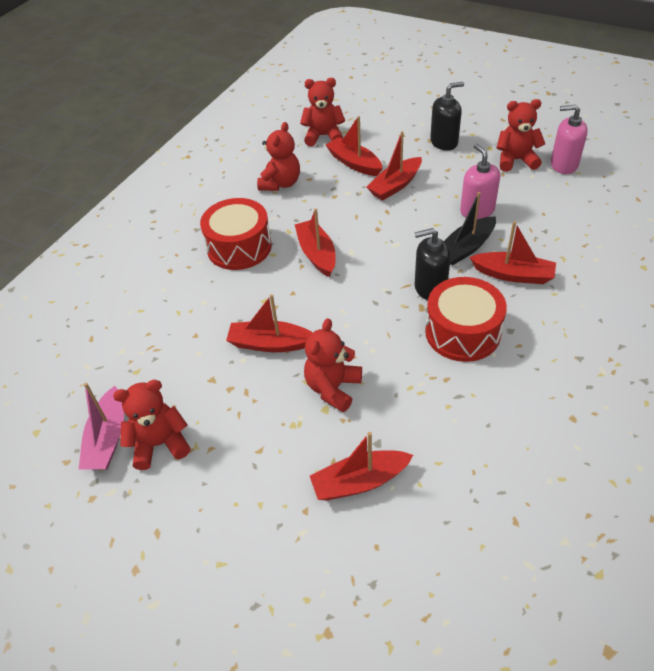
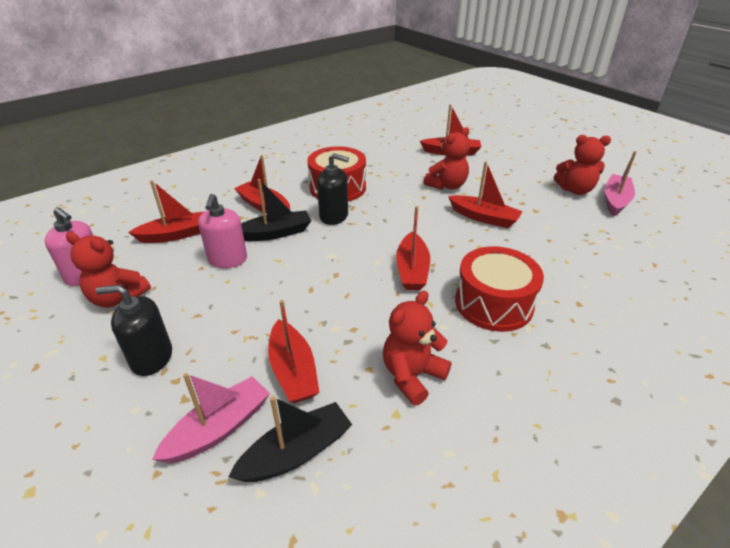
camera: 160 degrees left, 10 degrees down
red teddy bear [300,78,345,146] -> black boat [228,396,352,482]
red boat [366,131,422,200] -> red boat moved to [128,180,203,243]
none -> pink boat [152,373,270,463]

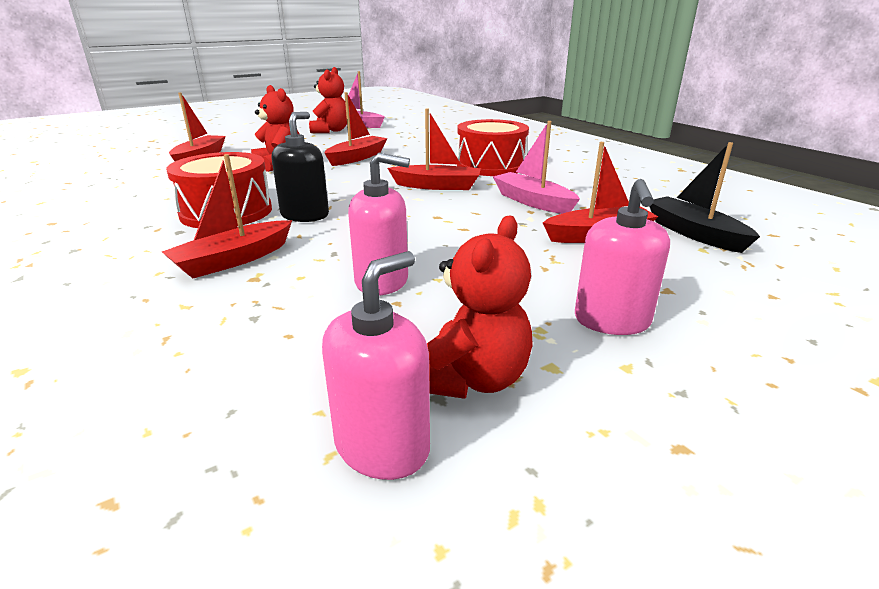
camera: 85 degrees left, 10 degrees down
black soap dispenser [96,285,172,376] -> pink soap dispenser [575,179,670,335]
red boat [128,180,203,243] -> none
pink boat [152,373,270,463] -> pink boat moved to [493,121,580,214]
black boat [241,179,311,241] -> none
red teddy bear [383,291,452,405] -> none

